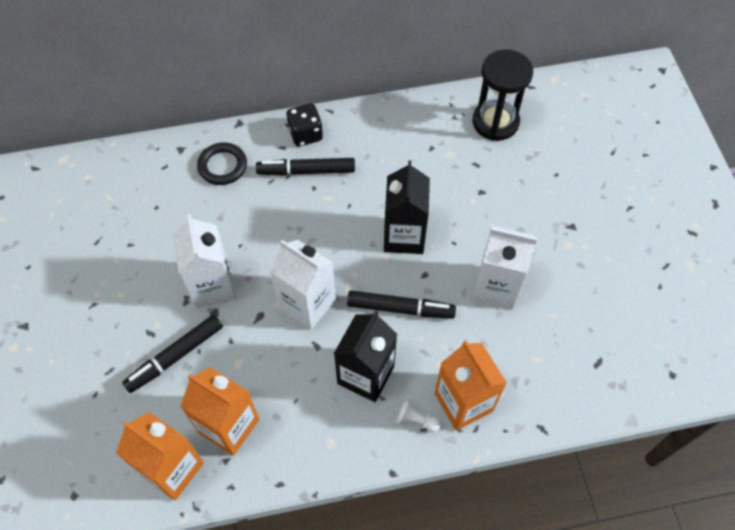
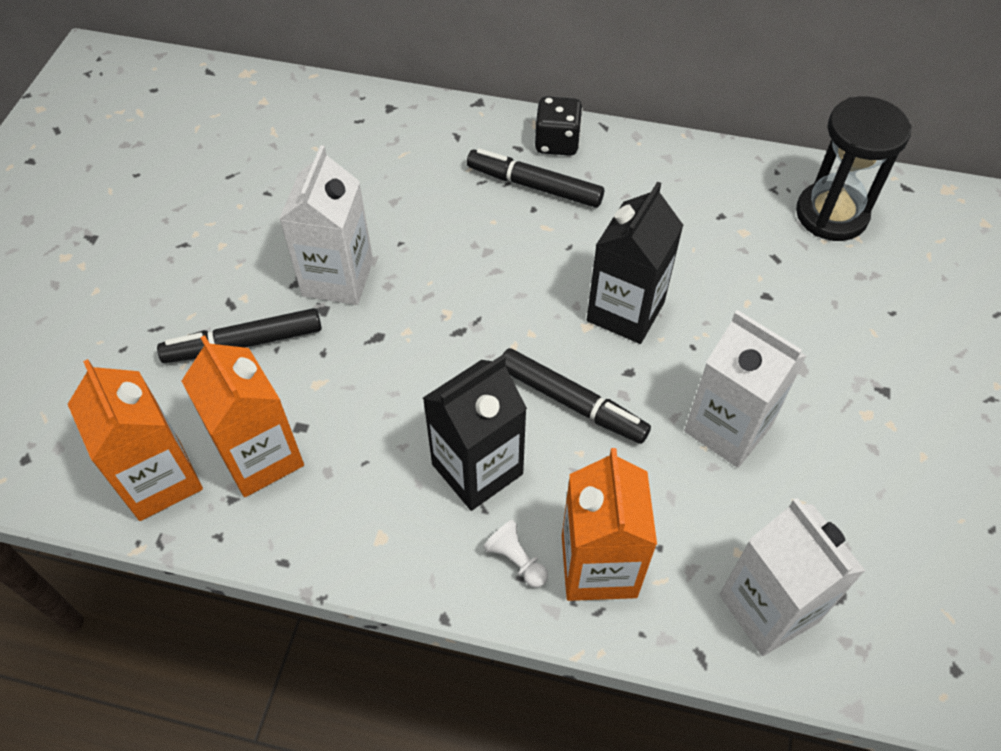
camera: 25 degrees right, 5 degrees down
black ring [197,143,247,185] -> none
white carton [270,240,336,330] -> white carton moved to [719,498,865,656]

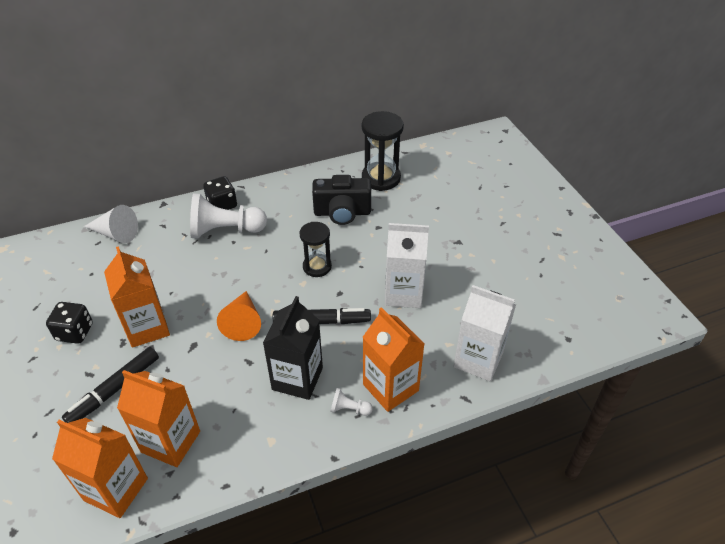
camera: 35 degrees left, 10 degrees down
white carton [279,145,373,305] -> orange carton [104,246,170,348]
black marker [467,148,604,208] -> white pawn [190,193,267,238]
black carton [587,181,683,344] -> black hourglass [299,222,332,277]
none -> black dice [46,302,93,344]
none -> white cone [84,205,138,243]
none -> orange cone [217,291,261,341]
none -> black camera [312,175,371,225]

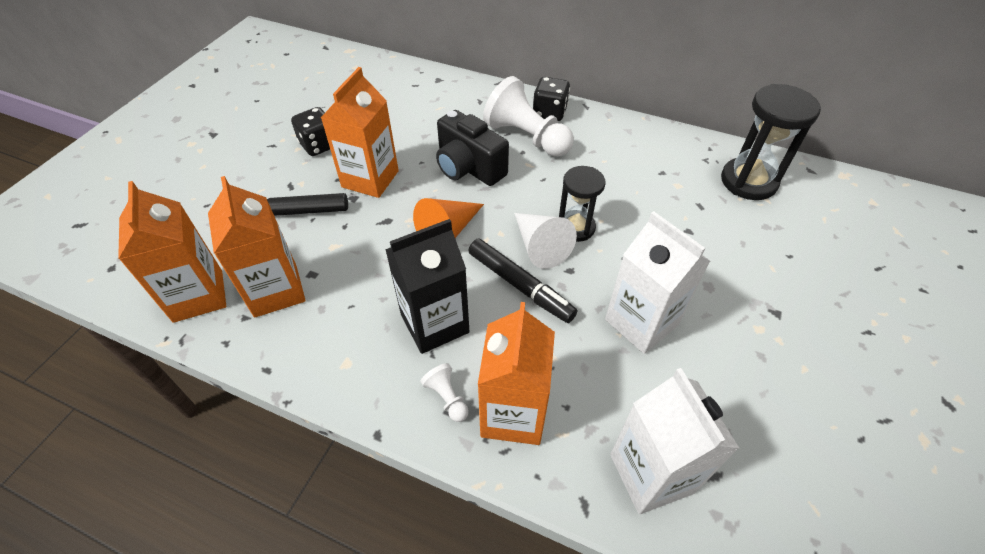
camera: 45 degrees right, 5 degrees up
white cone [84,205,138,243] -> white cone moved to [514,213,577,269]
black camera [312,175,371,225] -> black camera moved to [436,110,509,186]

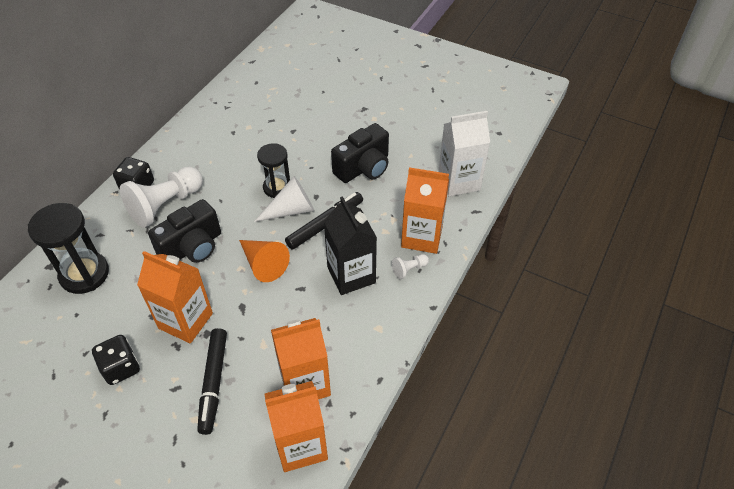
camera: 85 degrees left, 0 degrees up
white carton [605,211,710,354] -> black camera [331,123,389,183]
black hourglass [721,84,821,200] -> black hourglass moved to [28,203,109,294]

